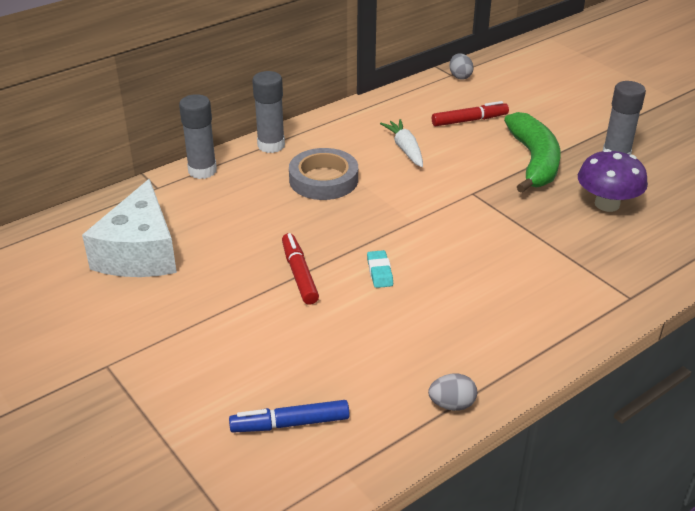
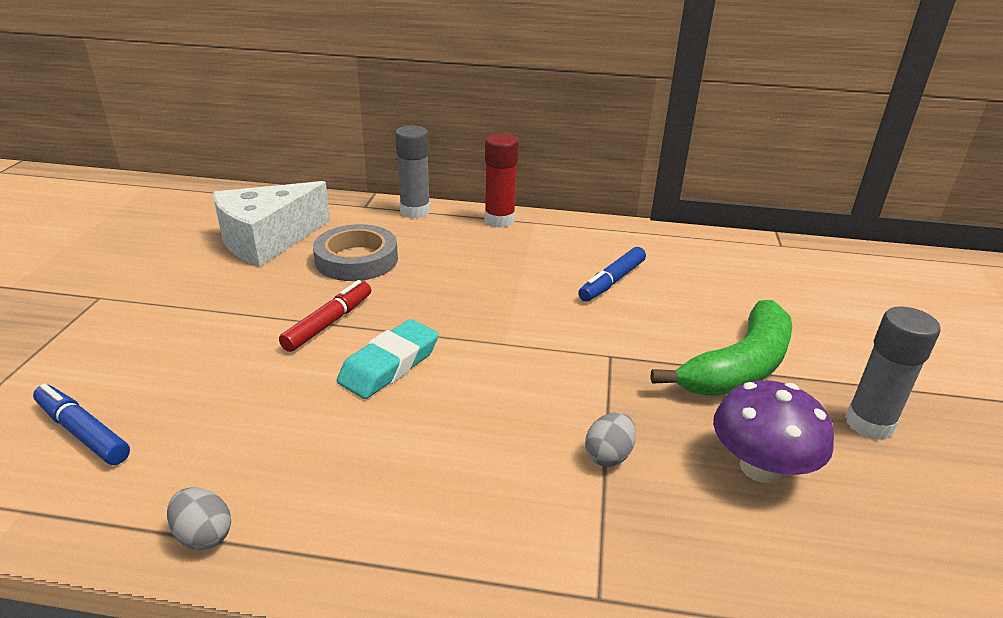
camera: 45 degrees right, 5 degrees down
grey glue stick [252,71,285,153] -> red glue stick [485,133,519,227]
grey tape [289,148,358,200] -> grey tape moved to [313,224,398,281]
turquoise eraser [367,250,393,288] -> turquoise eraser [337,319,439,399], size x1.75
white carrot [380,119,423,167] -> blue marker [578,247,646,302]
red marker [432,101,509,126] -> none
grey egg [449,54,474,80] -> grey egg moved to [585,412,636,467]

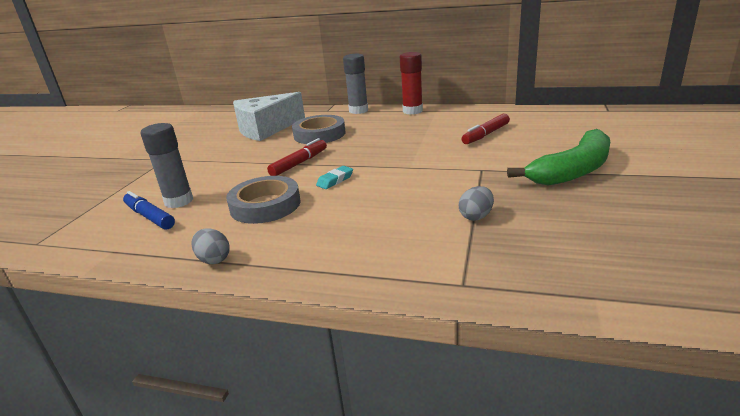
camera: 10 degrees right, 5 degrees down
turquoise eraser [337,319,439,399] -> turquoise eraser [316,166,353,189], size x0.57
blue marker [578,247,646,302] -> red marker [462,114,510,144]
purple mushroom [713,380,834,483] -> none
grey glue stick [845,306,941,440] -> grey glue stick moved to [140,123,193,208]
none -> grey tape [226,176,301,224]

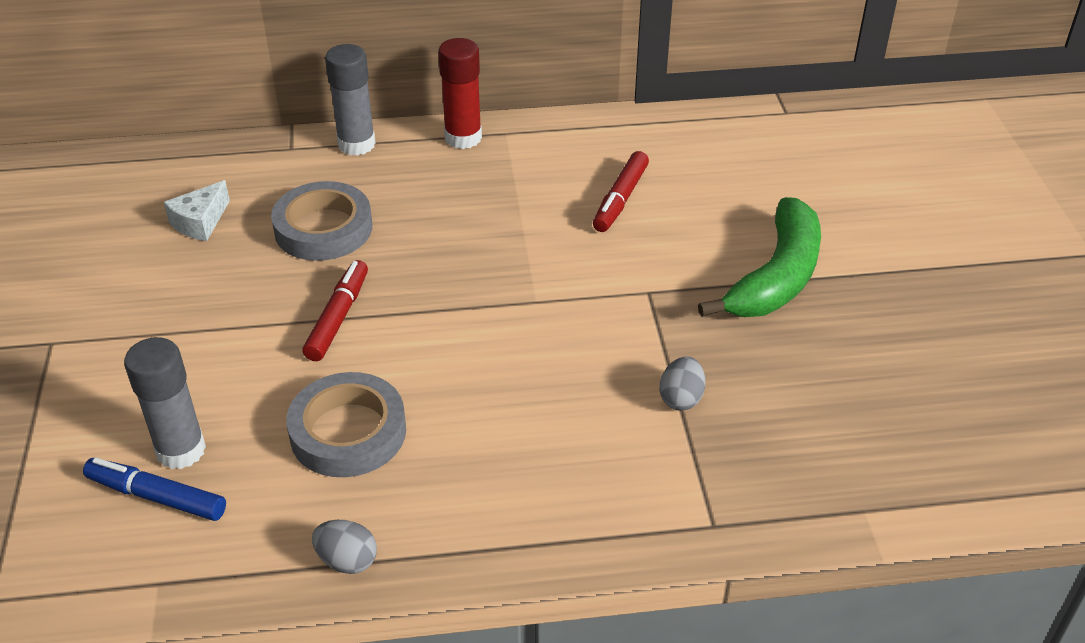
camera: 25 degrees left, 15 degrees up
white cheese [233,92,305,141] -> white cheese [164,180,230,241], size x0.48
turquoise eraser [316,166,353,189] -> none

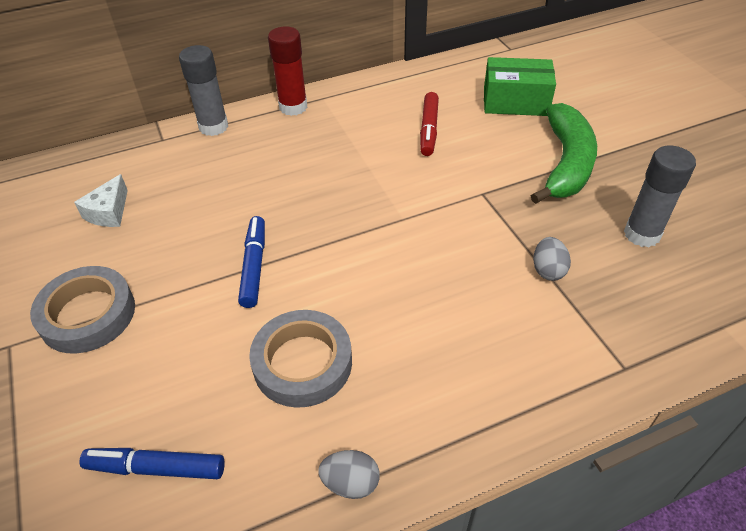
camera: 15 degrees left, 5 degrees up
grey glue stick [124,337,206,469] -> grey glue stick moved to [624,146,696,247]
grey tape [271,181,372,261] -> grey tape moved to [30,266,135,354]
red marker [302,260,368,361] -> blue marker [238,216,265,308]
none -> green box [484,57,556,116]

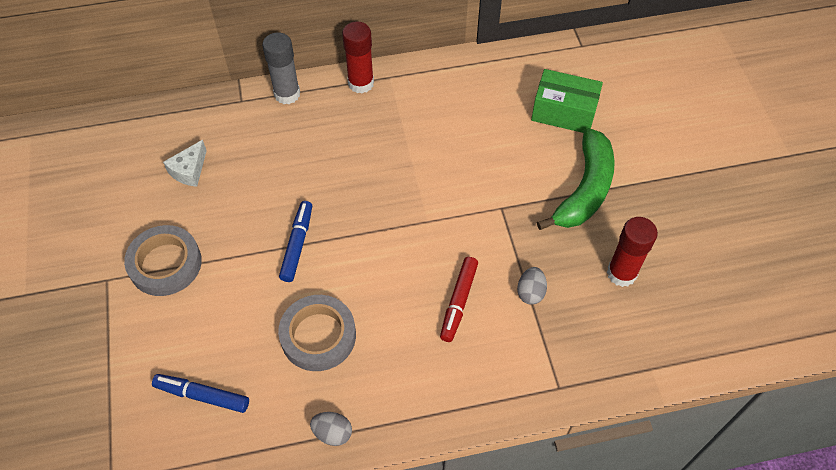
camera: 10 degrees right, 10 degrees up
red marker [420,92,439,156] -> red marker moved to [440,257,478,342]
grey glue stick [624,146,696,247] -> red glue stick [607,217,658,287]

